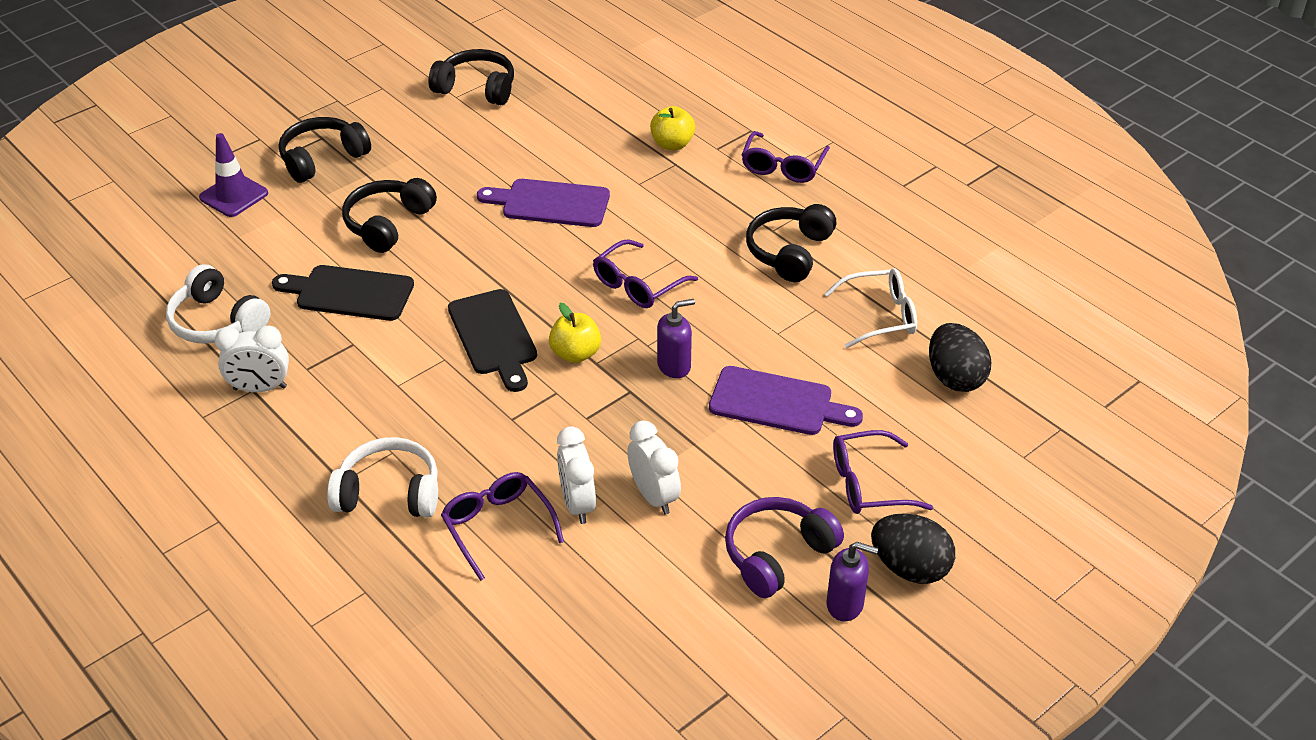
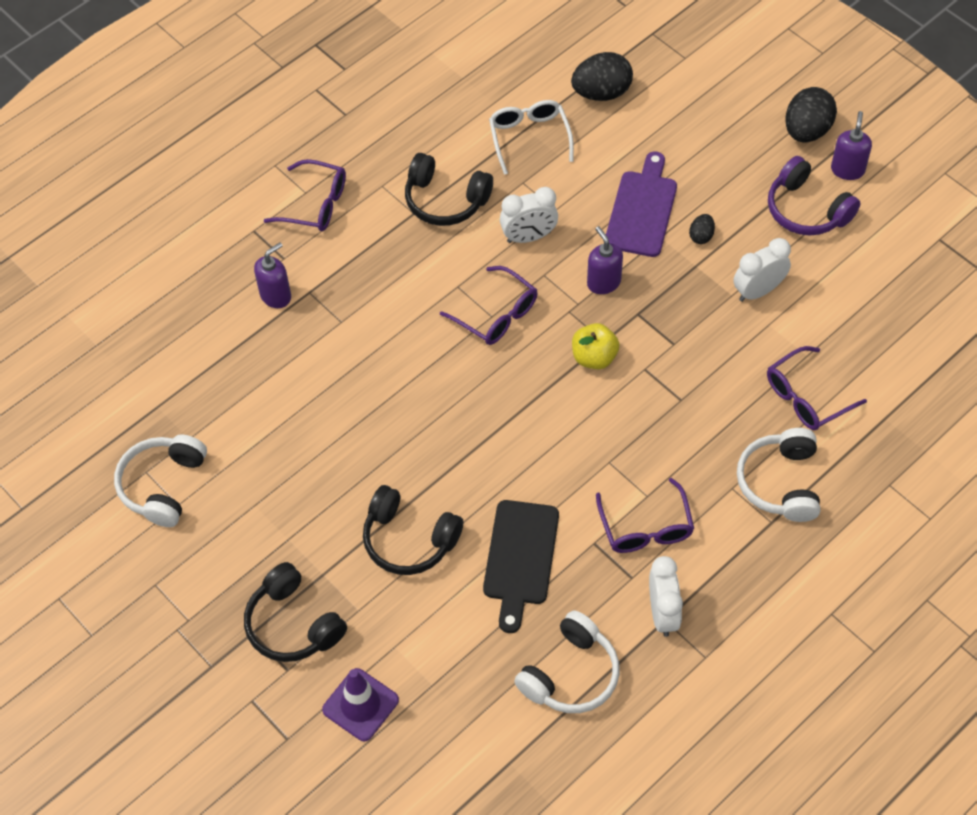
camera: 90 degrees left, 15 degrees up
black headphones [428,49,514,105] -> white headphones [114,435,207,527]
black cutting board [448,289,537,392] -> none
purple cutting board [477,179,610,227] -> none
white clock [557,426,596,524] -> white clock moved to [500,187,558,243]
yellow apple [650,106,695,150] -> purple soap dispenser [254,242,291,308]
purple glasses [833,430,933,514] -> purple glasses moved to [596,478,694,553]
none -> black egg [689,214,715,244]

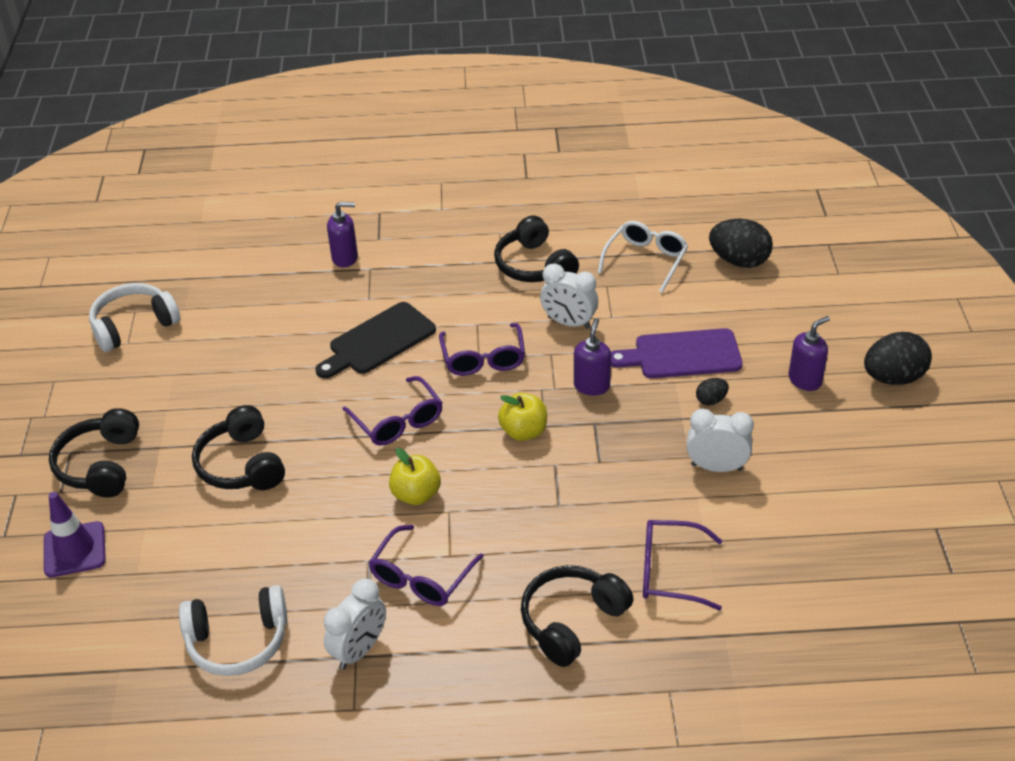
camera: 40 degrees right, 15 degrees down
purple glasses [263,159,346,231] -> purple glasses moved to [342,376,443,446]
black cutting board [483,500,559,633] -> black cutting board moved to [316,302,436,379]
purple cutting board [606,152,677,257] -> purple cutting board turned 150 degrees counterclockwise [611,328,743,378]
white headphones [737,428,820,522] -> black headphones [521,565,634,667]
purple headphones [768,156,861,236] -> none
purple soap dispenser [831,111,872,180] -> purple soap dispenser moved to [788,316,830,391]
none -> yellow apple [389,448,441,505]

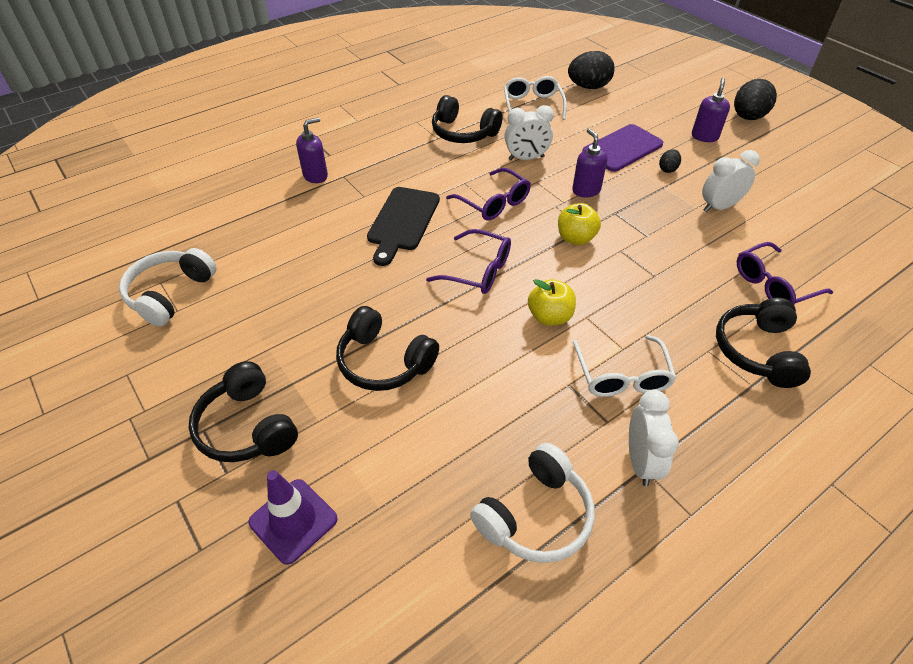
camera: 35 degrees left, 5 degrees up
purple glasses [369,525,484,606] -> white glasses [573,335,676,397]

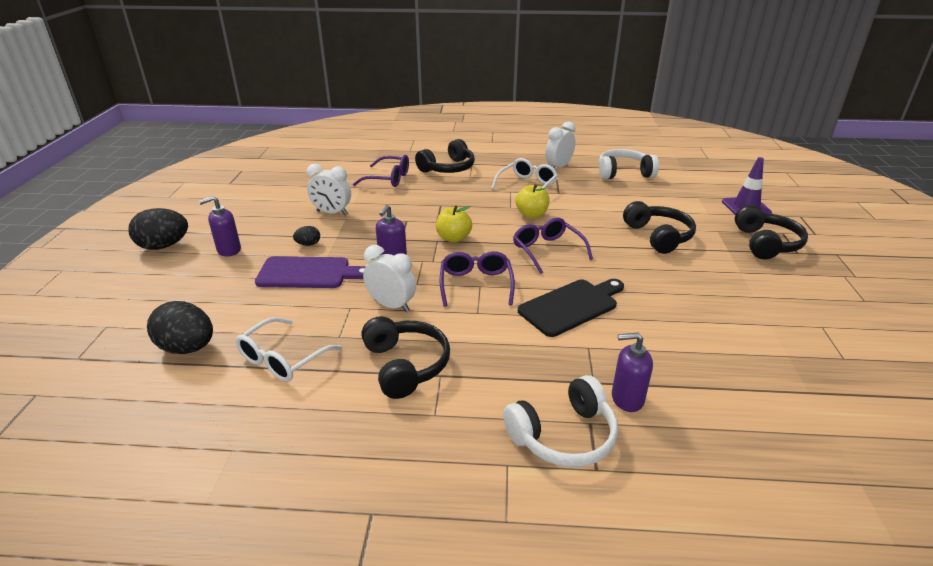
camera: 140 degrees left, 15 degrees down
white headphones [119,248,217,327] -> white headphones moved to [503,375,618,467]

